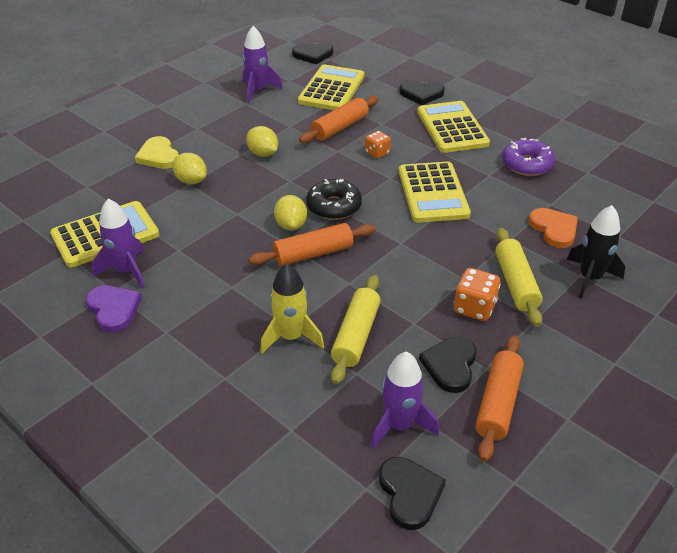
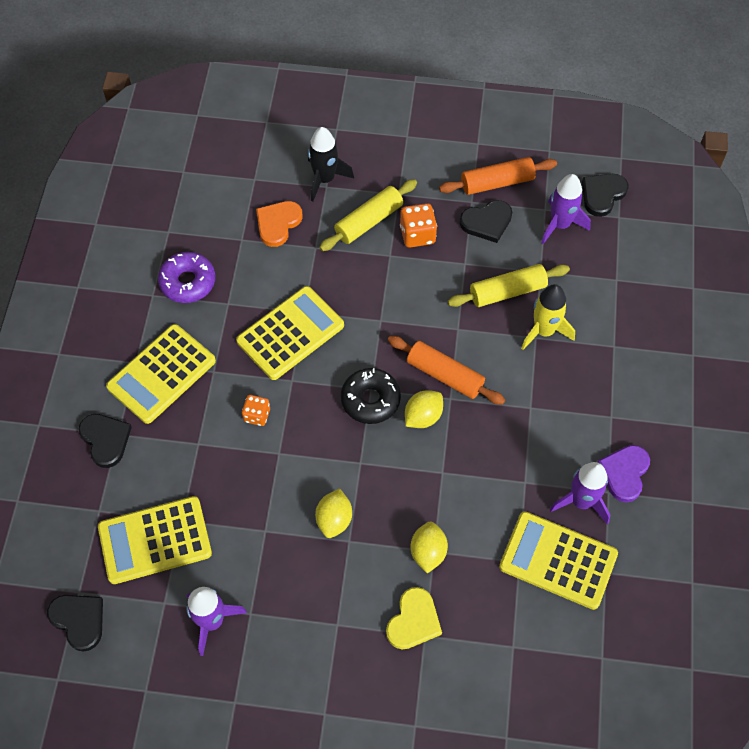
camera: 125 degrees left, 20 degrees up
orange rolling pin [299,96,378,143] -> none

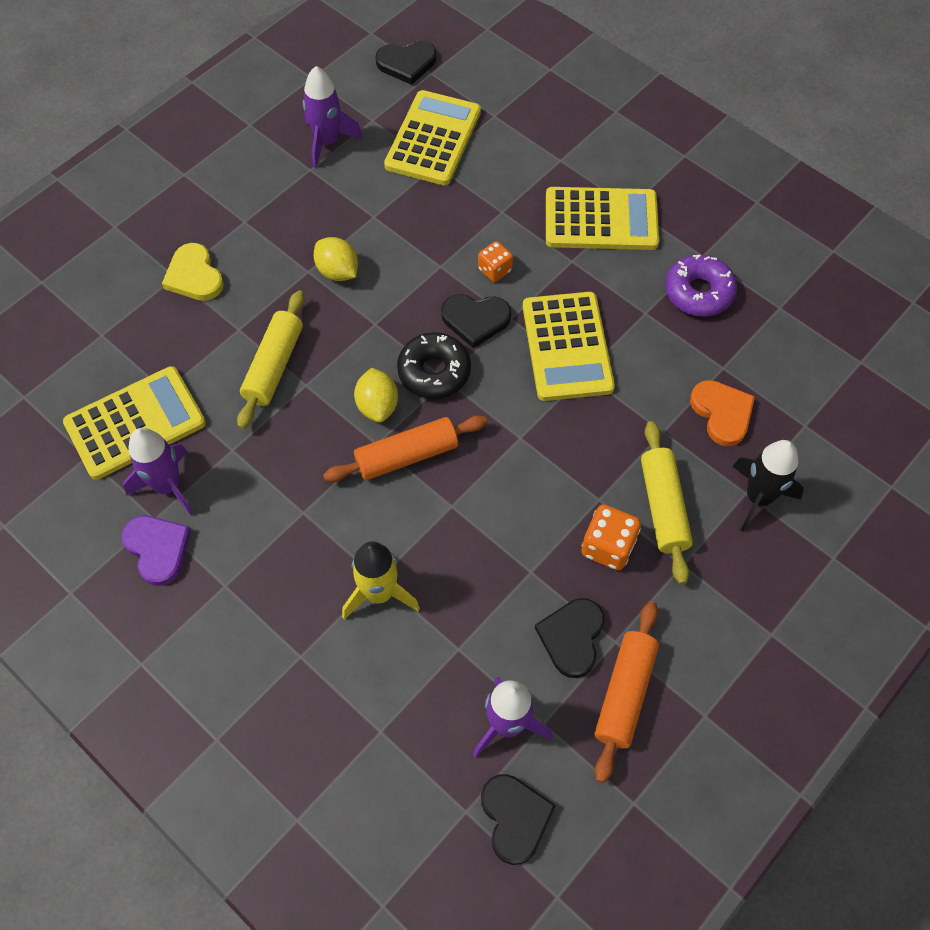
camera: 125 degrees right, 0 degrees up
black heart [78,414,132,468] -> black heart moved to [441,294,511,348]
yellow calculator [106,324,216,424] -> yellow calculator turned 105 degrees clockwise [546,187,659,250]
yellow lemon [411,522,448,573] -> none
yellow rolling pin [448,264,570,307] -> yellow rolling pin moved to [237,291,305,429]

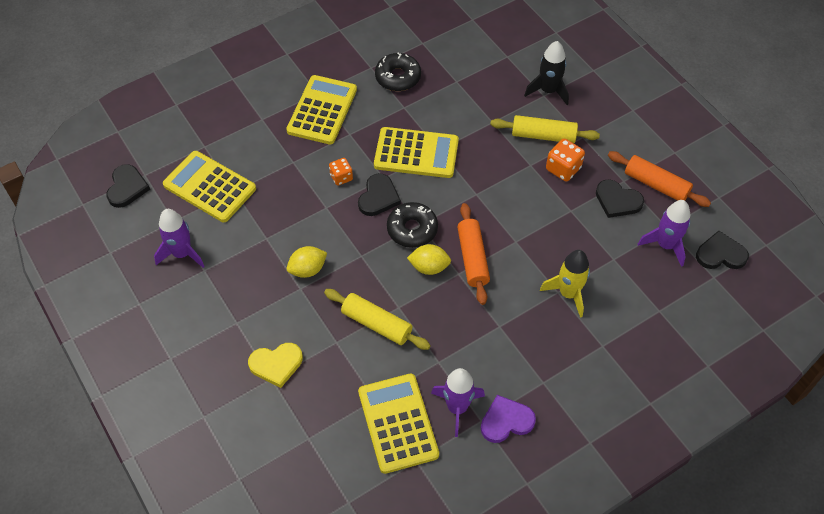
camera: 75 degrees left, 5 degrees down
purple donut [665,254,737,317] -> black donut [375,52,421,91]
orange heart [690,380,755,446] -> none

